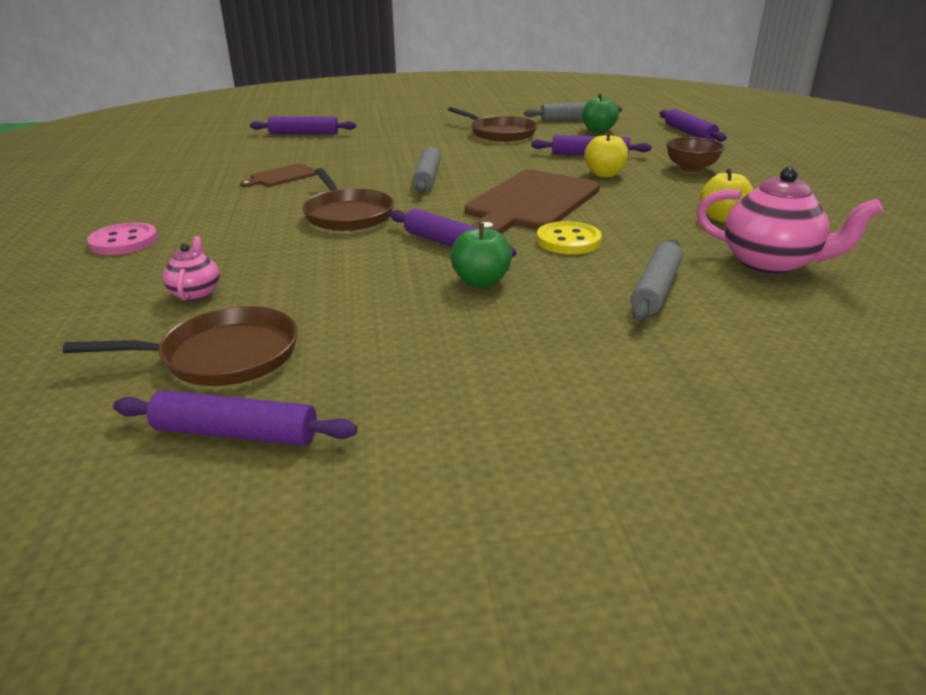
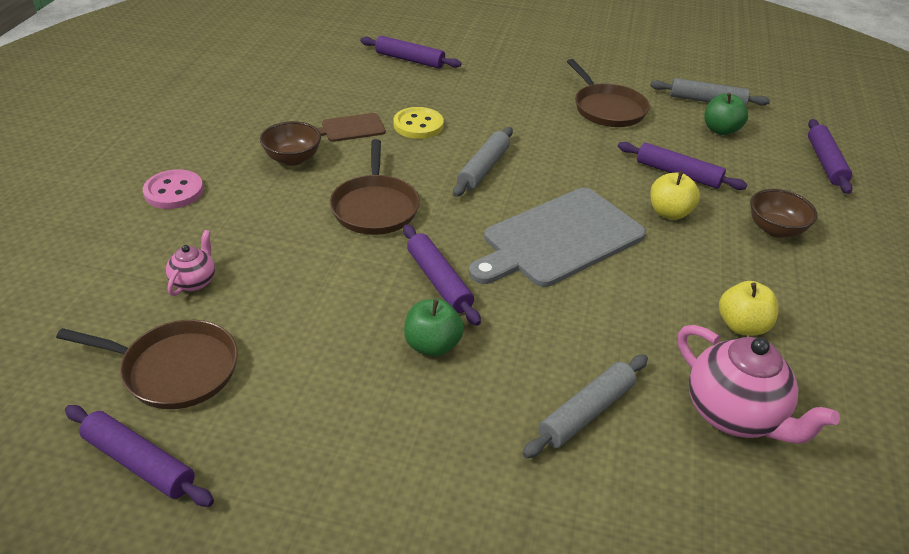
camera: 20 degrees right, 10 degrees up
brown cutting board [465,170,600,234] -> grey cutting board [469,188,646,287]
yellow button [537,221,602,254] -> yellow button moved to [394,107,444,139]
none -> brown bowl [260,121,321,166]

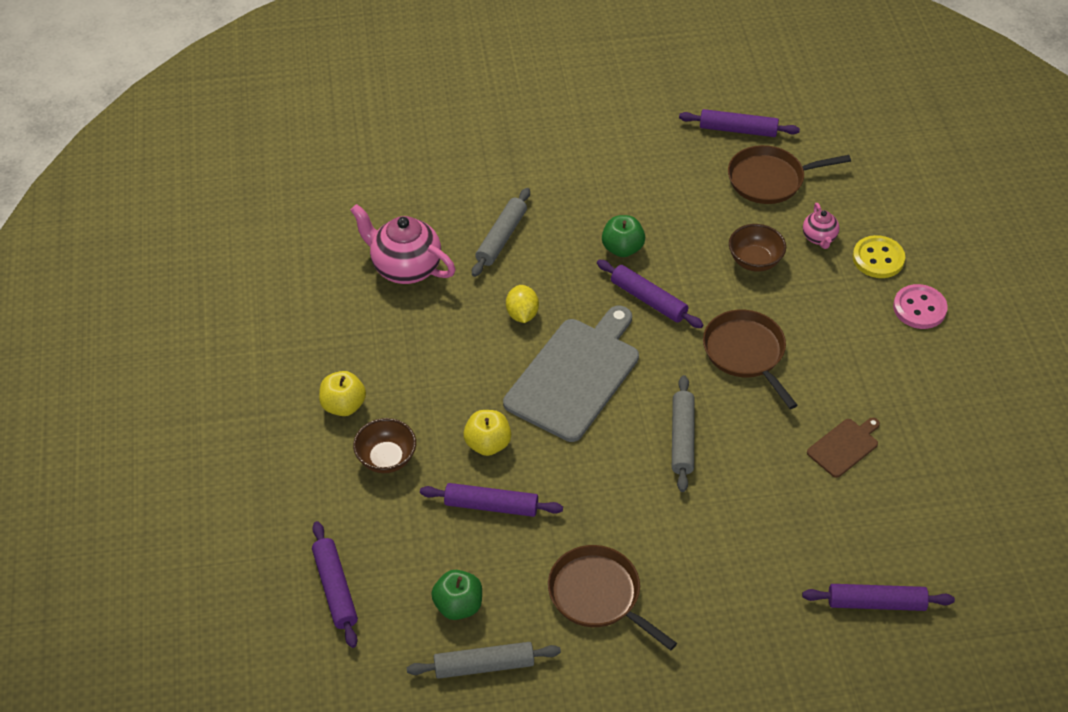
camera: 160 degrees right, 10 degrees up
brown bowl [260,121,321,166] -> brown bowl moved to [729,224,786,272]
yellow button [394,107,444,139] -> yellow button moved to [853,235,905,278]
yellow apple [719,281,779,336] -> yellow apple moved to [319,371,366,416]
none -> yellow lemon [506,285,539,323]

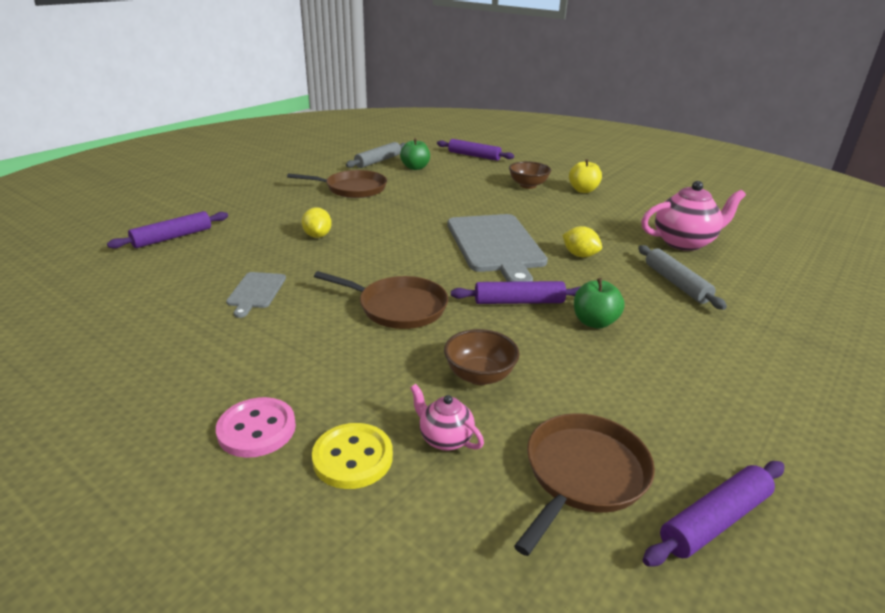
camera: 135 degrees right, 20 degrees down
purple rolling pin [420,483,563,517] -> none
yellow apple [463,410,511,456] -> none
grey rolling pin [672,375,695,492] -> none
brown cutting board [807,418,880,478] -> grey cutting board [226,272,286,318]
none -> yellow lemon [302,207,332,238]

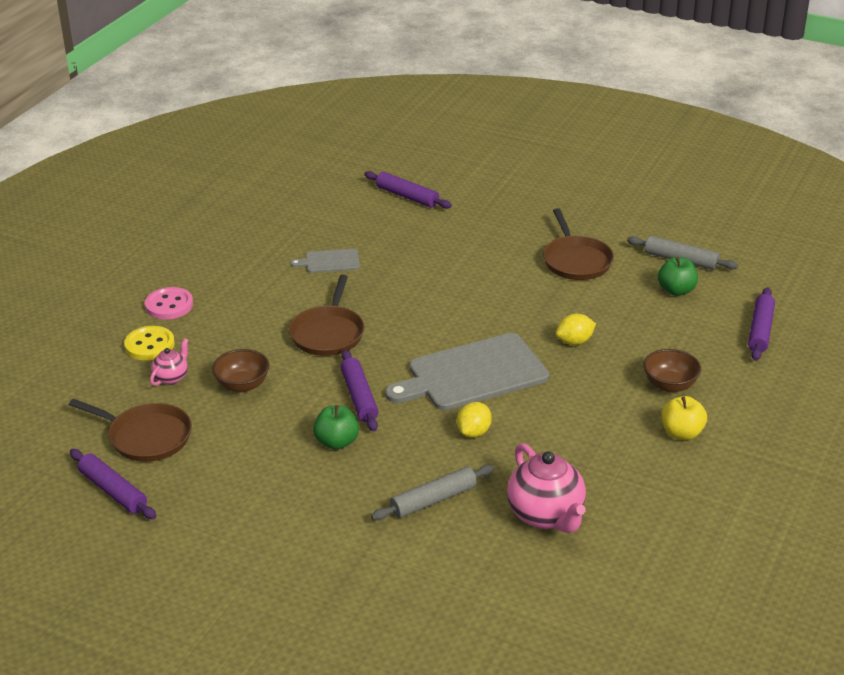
camera: 80 degrees right, 5 degrees up
yellow lemon [302,207,332,238] -> yellow lemon moved to [556,314,596,345]

